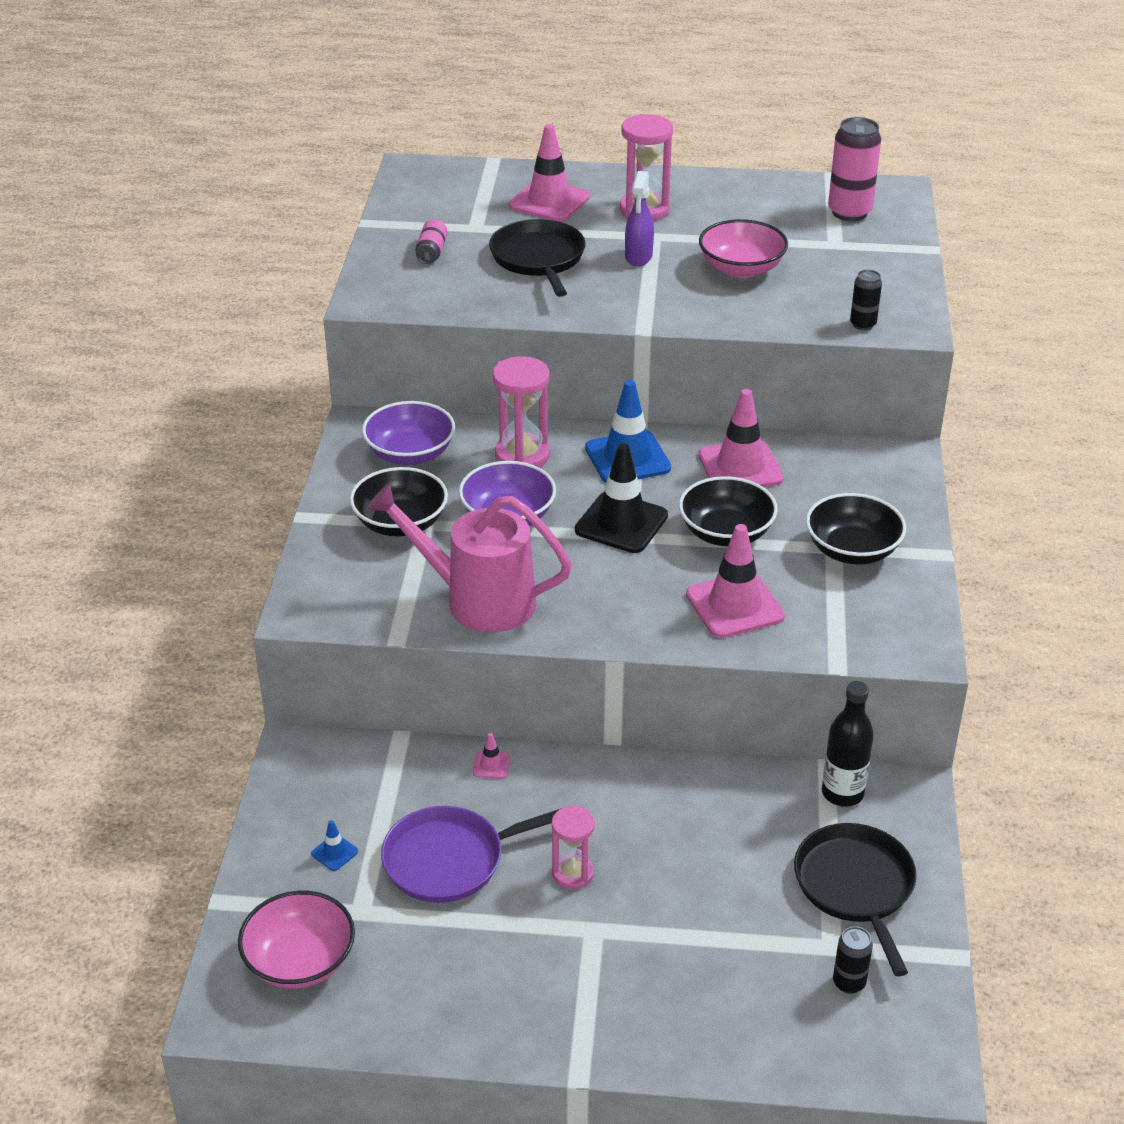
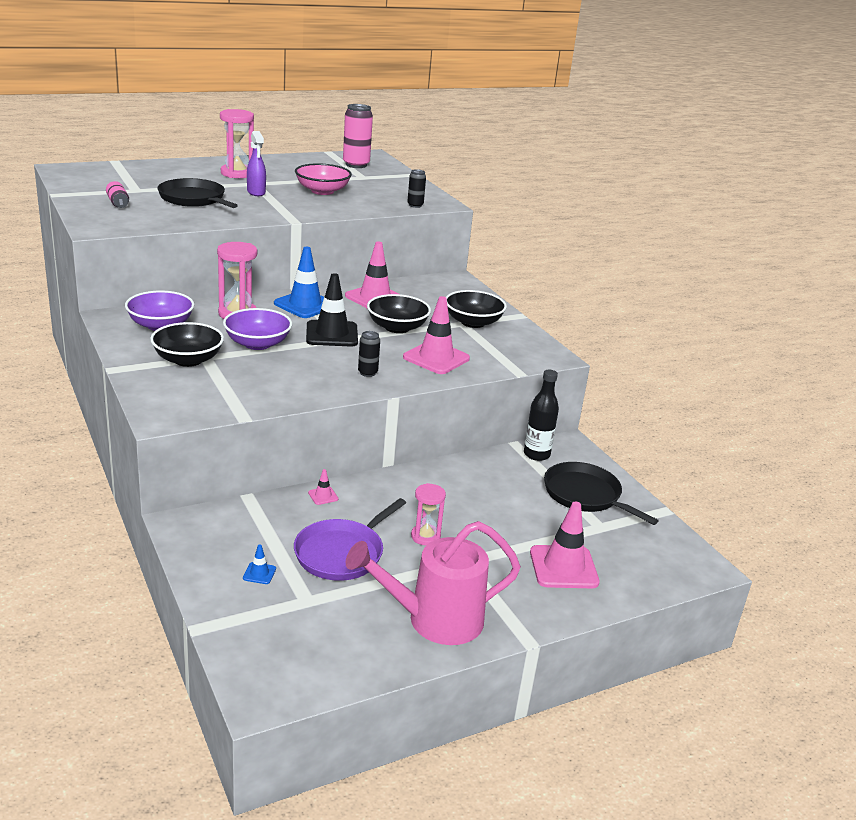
camera: 35 degrees left, 10 degrees down
pink bowl [238,891,355,989] -> none
pink watering can [367,483,572,632] -> pink watering can moved to [346,521,521,645]
pink traffic cone [509,124,590,222] -> pink traffic cone moved to [530,502,600,588]
black can [833,926,873,994] -> black can moved to [358,331,380,377]

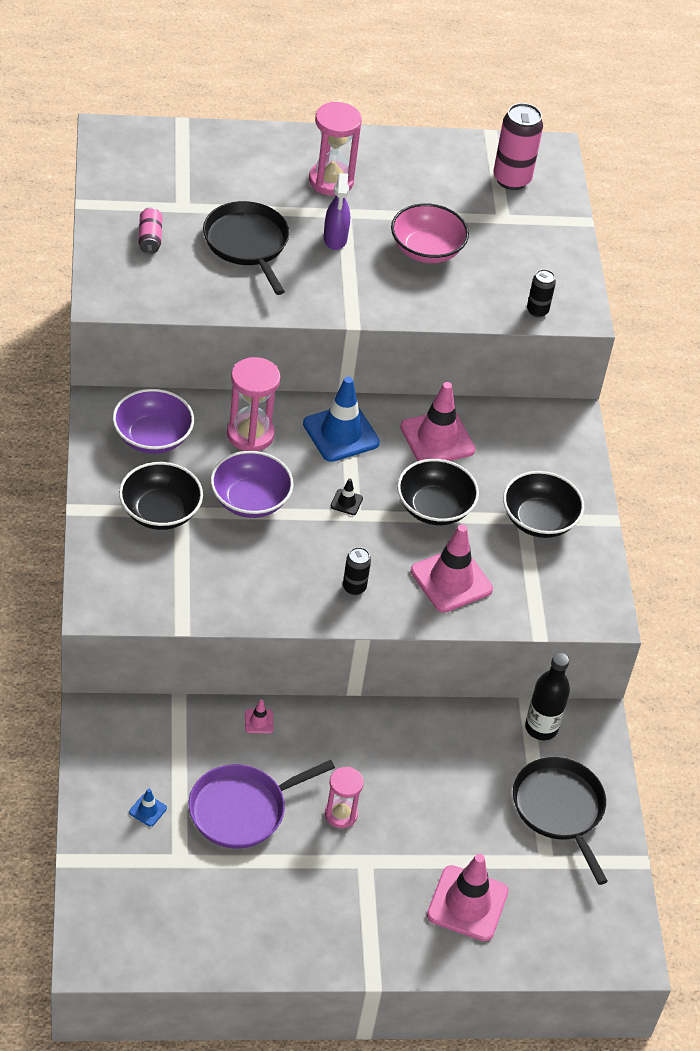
camera: 20 degrees right, 20 degrees up
black traffic cone [306,273,358,346] -> black traffic cone [331,478,363,515], size x0.43
pink watering can [346,521,521,645] -> none

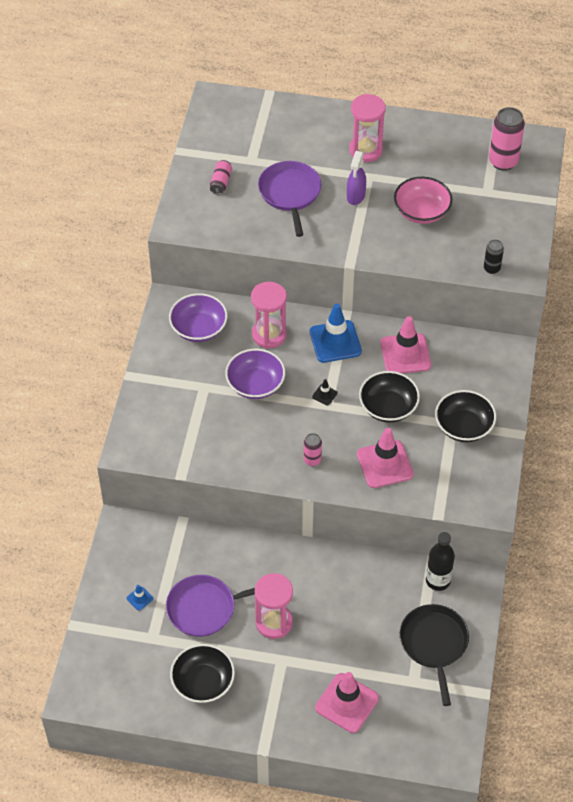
camera: 20 degrees right, 5 degrees up
black bowl [119,462,203,530] -> black bowl moved to [170,644,235,703]
black pan [203,201,289,295] -> purple pan [258,161,321,237]
pink traffic cone [245,699,274,733] -> none
pink hourglass [325,767,364,828] -> pink hourglass [255,573,293,639], size x1.55
black can [343,547,371,595] -> pink can [304,433,322,466]

